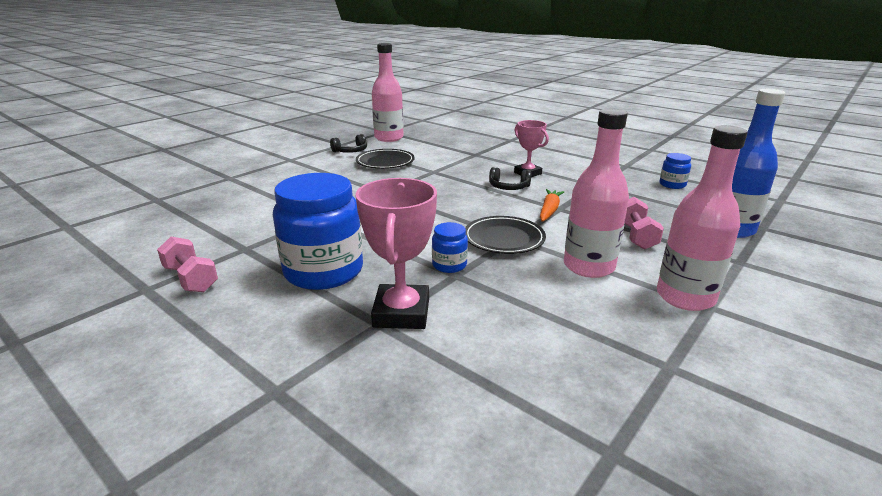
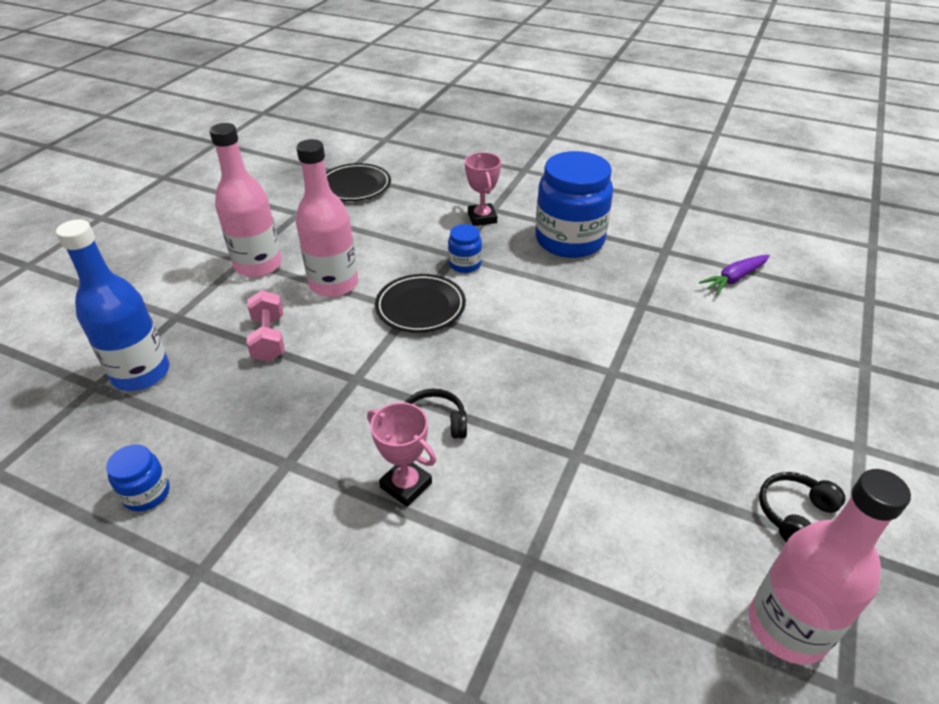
camera: 165 degrees right, 15 degrees up
pink dumbbell [157,237,218,292] -> none
pink trophy [355,178,437,329] -> pink trophy [465,152,501,226], size x0.64
black plate [356,149,415,169] -> black plate moved to [326,163,391,201]
orange carrot [540,189,564,222] -> none
none -> purple carrot [699,255,770,294]

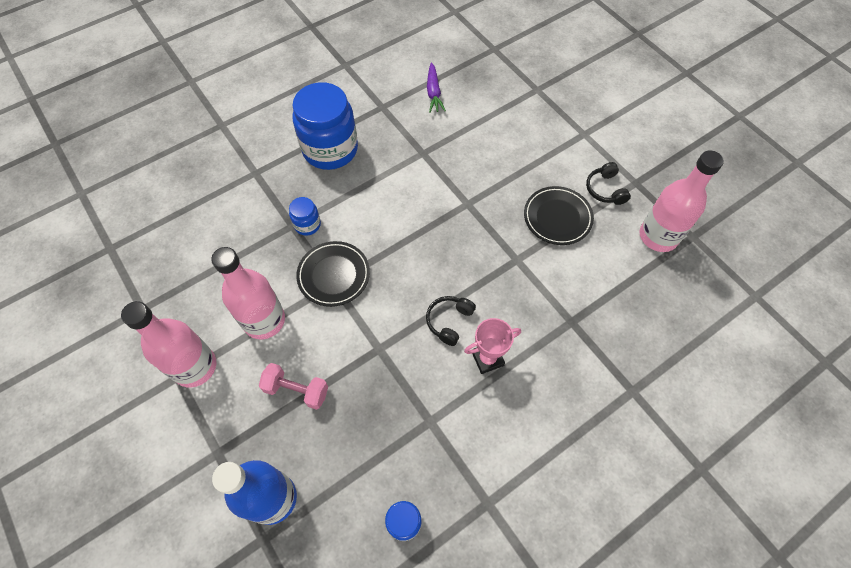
camera: 60 degrees left, 20 degrees up
black plate [326,163,391,201] -> black plate moved to [524,186,594,245]
pink trophy [465,152,501,226] -> none

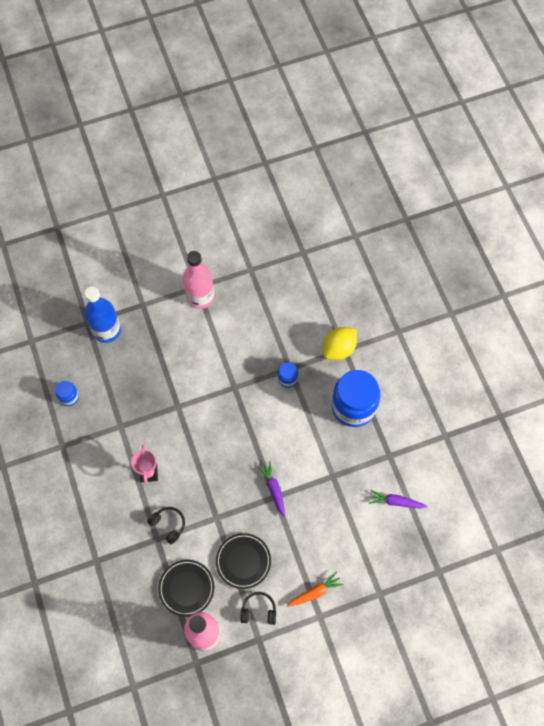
camera: 105 degrees right, 5 degrees up
pink bottle [211,247,285,339] -> none
pink dumbbell [259,363,328,410] -> none
black plate [296,241,370,307] -> black plate moved to [158,560,214,617]
black headphones [426,296,476,346] -> black headphones moved to [147,507,185,544]
none -> purple carrot [257,461,285,517]
none -> orange carrot [287,572,344,607]
none -> yellow lemon [323,327,357,360]

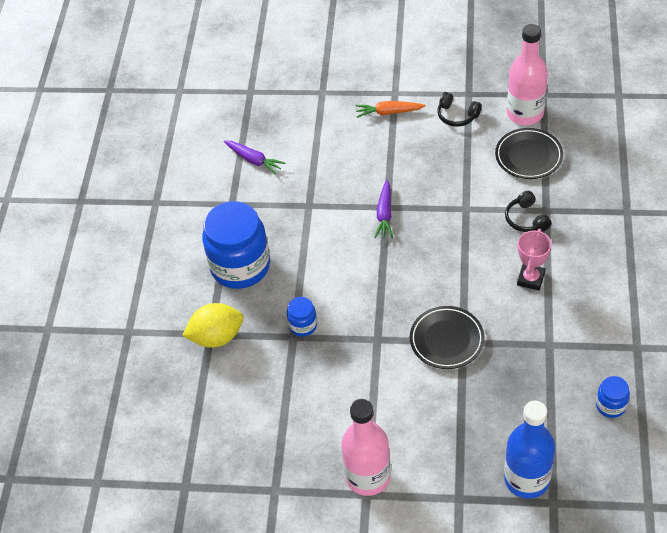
camera: 150 degrees left, 15 degrees down
black plate [216,533,271,589] -> black plate moved to [410,306,484,369]

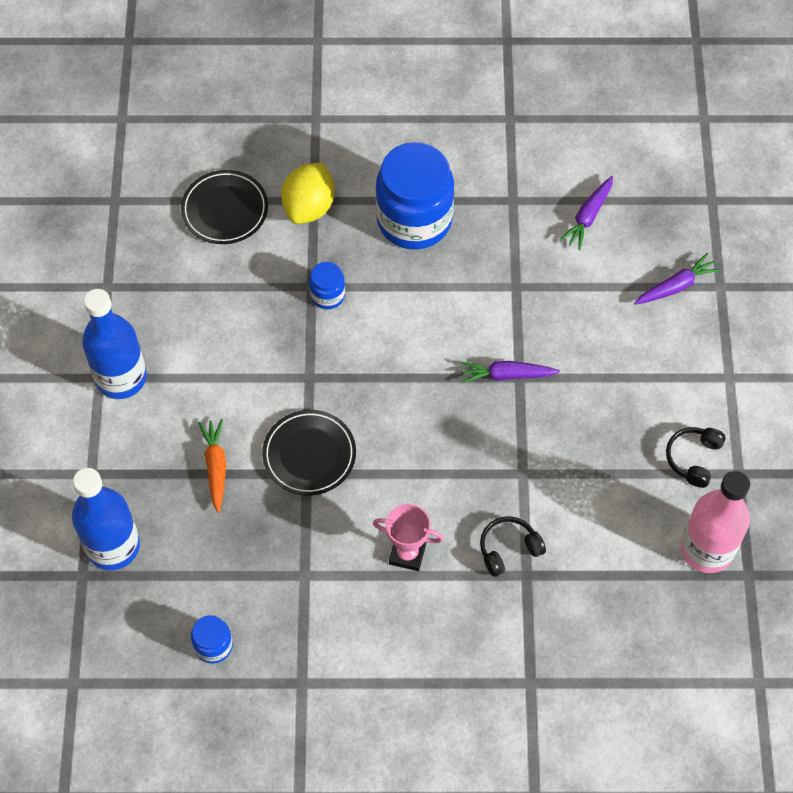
camera: 80 degrees right, 10 degrees up
yellow lemon [182,303,243,348] -> yellow lemon turned 45 degrees clockwise [281,163,335,224]
pink bottle [341,399,391,496] -> blue bottle [82,289,147,399]
orange carrot [355,101,426,118] -> orange carrot moved to [198,419,226,513]
black plate [495,128,563,179] -> black plate moved to [181,170,268,244]
none -> purple carrot [634,253,721,305]

